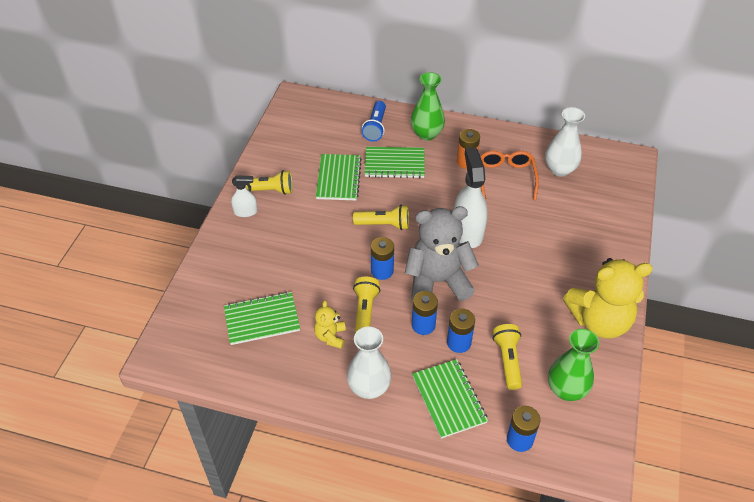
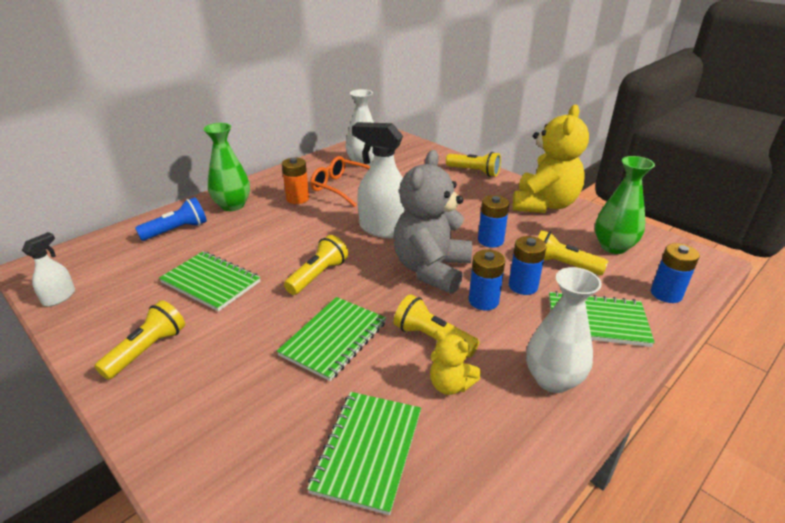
camera: 60 degrees left, 15 degrees down
white spray bottle [231,175,258,217] -> white spray bottle moved to [22,232,75,307]
blue flashlight [362,101,386,142] -> blue flashlight turned 75 degrees counterclockwise [135,197,207,241]
green notebook [364,147,425,178] -> green notebook moved to [277,297,386,381]
blue battery [371,237,394,280] -> blue battery moved to [478,195,509,248]
none -> yellow flashlight [446,152,501,177]

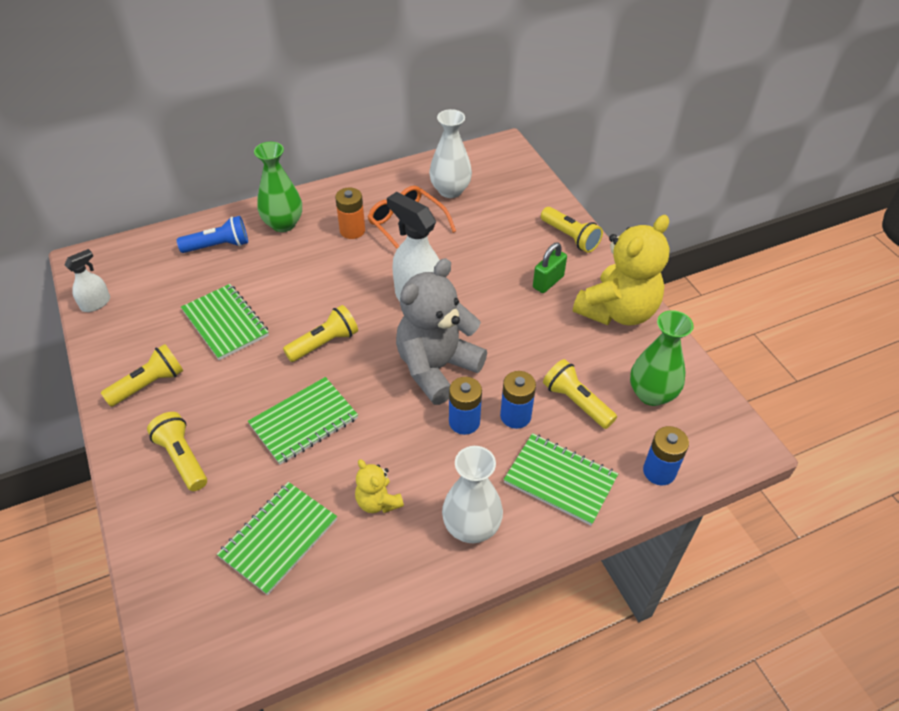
camera: 20 degrees right, 15 degrees up
yellow flashlight [394,294,479,357] -> yellow flashlight moved to [147,412,207,491]
blue battery [478,195,509,248] -> none
none -> green padlock [533,243,567,293]

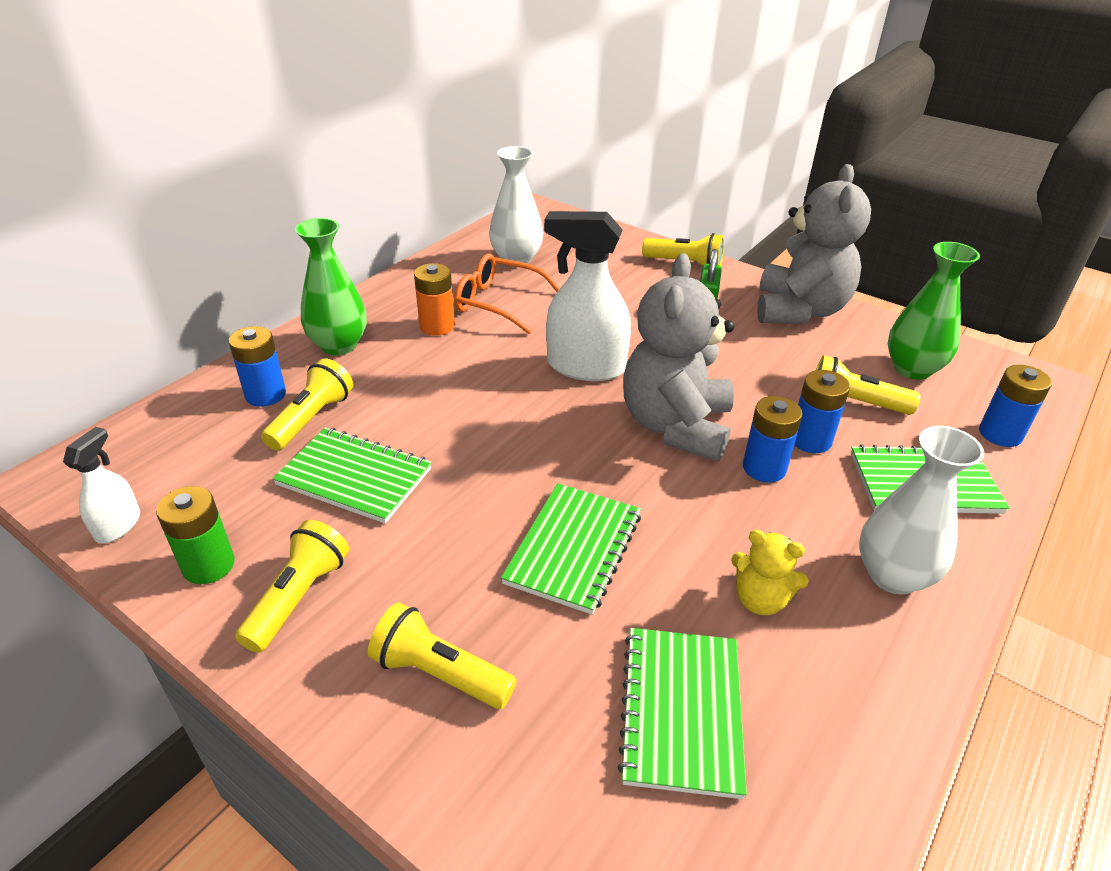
camera: 30 degrees left, 10 degrees down
blue flashlight [177,216,248,253] -> blue battery [229,326,286,407]
yellow flashlight [283,305,358,362] -> yellow flashlight moved to [261,358,353,451]
yellow teddy bear [573,215,670,325] -> grey teddy bear [757,164,871,324]
none -> green battery [156,486,235,584]

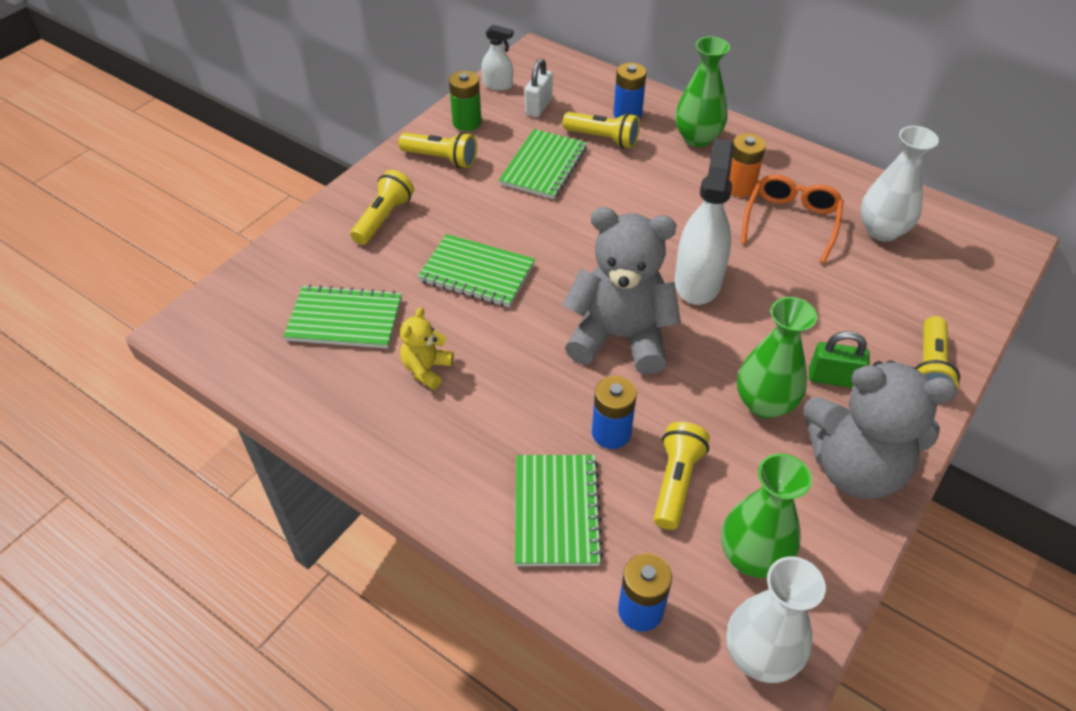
camera: 90 degrees right, 10 degrees up
blue battery [743,396,802,483] -> none
white vase [859,426,984,594] -> white vase moved to [726,557,826,683]
none -> white padlock [525,58,553,117]
none -> green vase [737,297,817,418]

